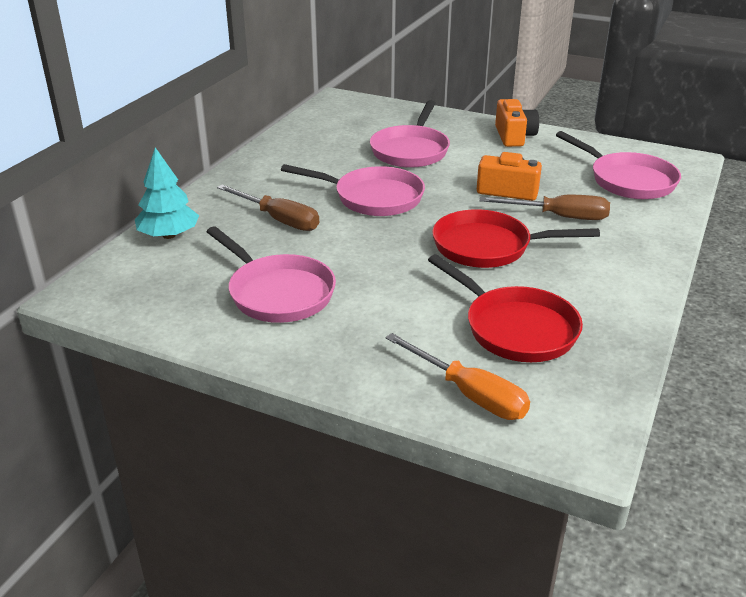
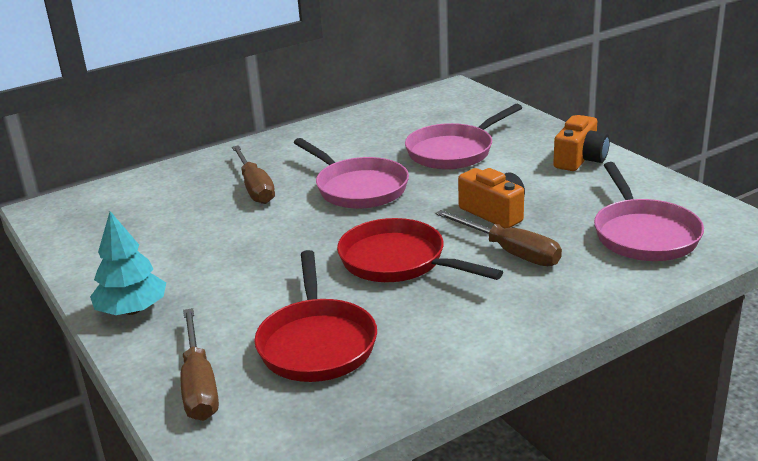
camera: 35 degrees right, 5 degrees down
turquoise tree [135,147,199,239] -> turquoise tree moved to [90,211,166,315]
pink pan [207,226,336,323] -> none
orange screwdriver [386,333,530,420] -> brown screwdriver [180,308,219,421]

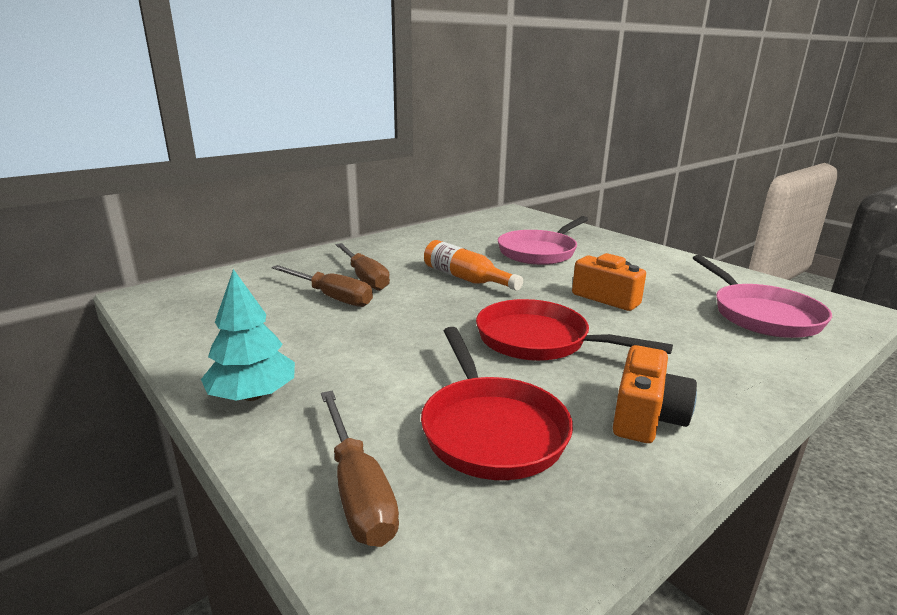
camera: 10 degrees left, 5 degrees down
pink pan [293,138,409,209] -> orange bottle [424,240,523,291]
brown screwdriver [436,210,562,266] -> brown screwdriver moved to [271,265,373,307]
orange camera [553,115,610,171] -> orange camera moved to [613,345,697,443]

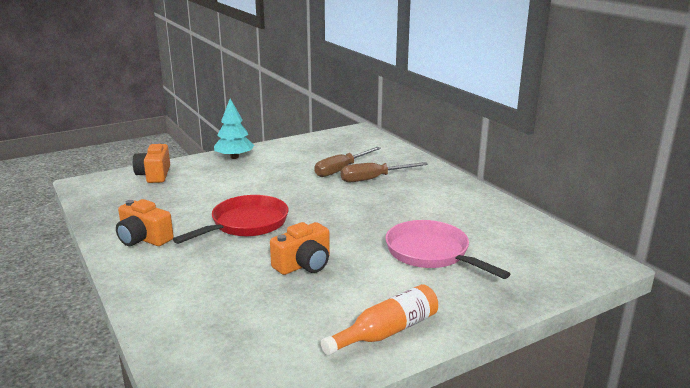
camera: 100 degrees right, 0 degrees up
brown screwdriver [321,391,399,547] -> orange camera [133,142,170,183]
red pan [421,327,573,480] -> none
orange bottle [424,240,523,291] -> orange bottle moved to [321,284,438,355]
pink pan [693,255,832,338] -> none

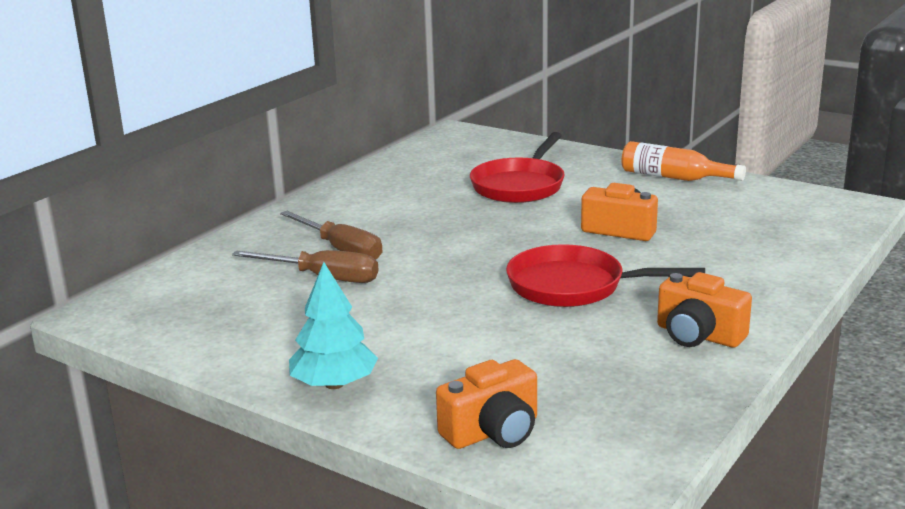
camera: 115 degrees left, 0 degrees up
orange camera [116,199,174,246] -> orange camera turned 120 degrees clockwise [657,272,752,348]
pink pan [385,220,510,279] -> red pan [470,132,565,203]

